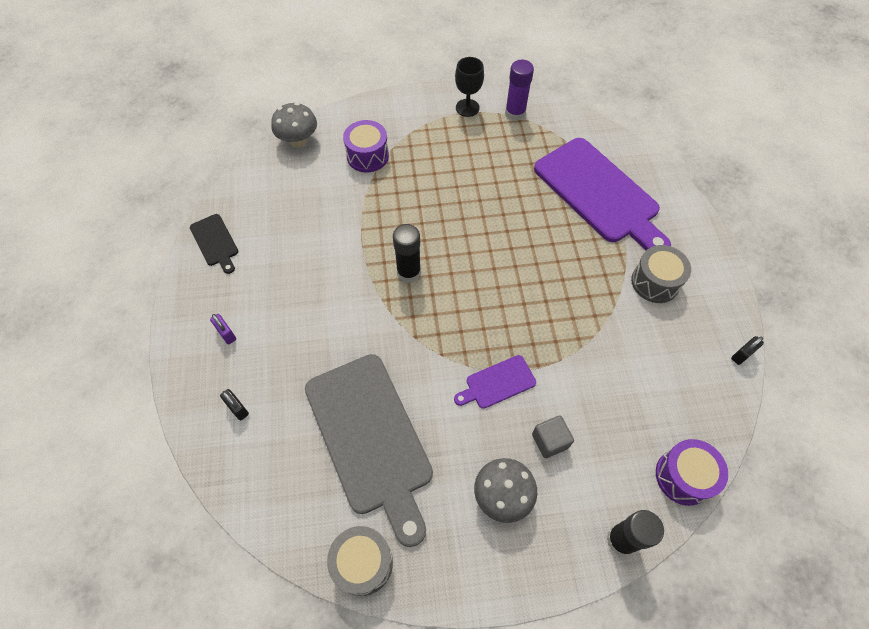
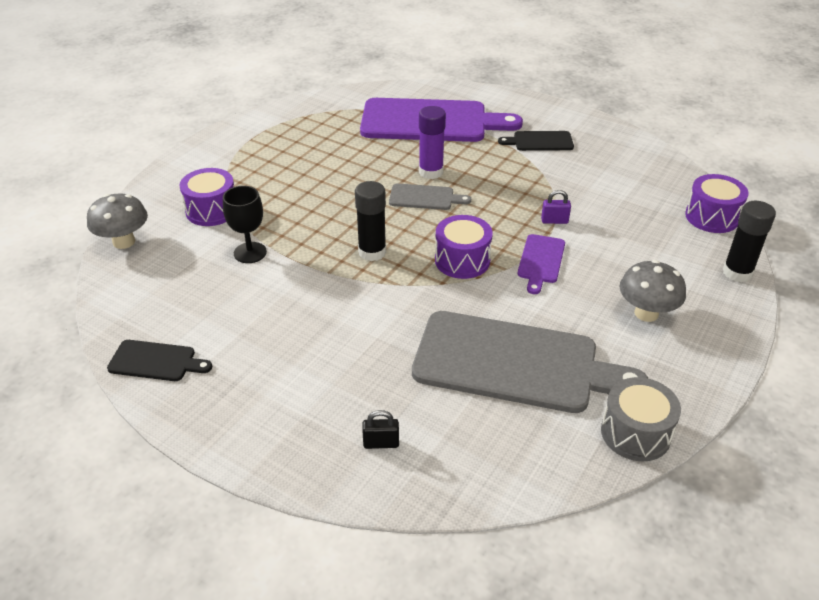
camera: 50 degrees left, 20 degrees down
purple padlock [210,314,236,344] -> purple padlock moved to [541,190,571,224]
black goblet [455,57,484,117] -> black goblet moved to [223,186,267,263]
purple glue stick [505,60,534,121] -> purple glue stick moved to [419,106,446,179]
grey cube [532,415,574,458] -> none
grey drum [631,245,691,303] -> black cutting board [498,131,574,151]
black padlock [731,336,764,365] -> none
none -> grey cutting board [389,183,471,210]
none -> purple drum [435,215,493,279]

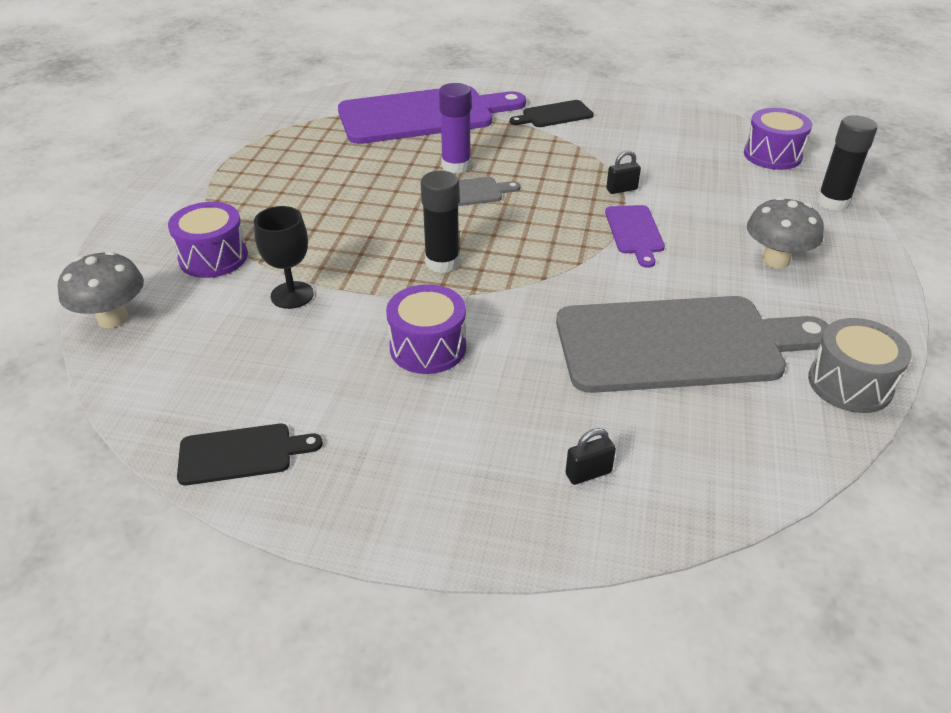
camera: 20 degrees left, 0 degrees up
purple drum [435,215,493,279] -> purple drum moved to [386,284,466,374]
purple padlock [541,190,571,224] -> black padlock [606,150,641,194]

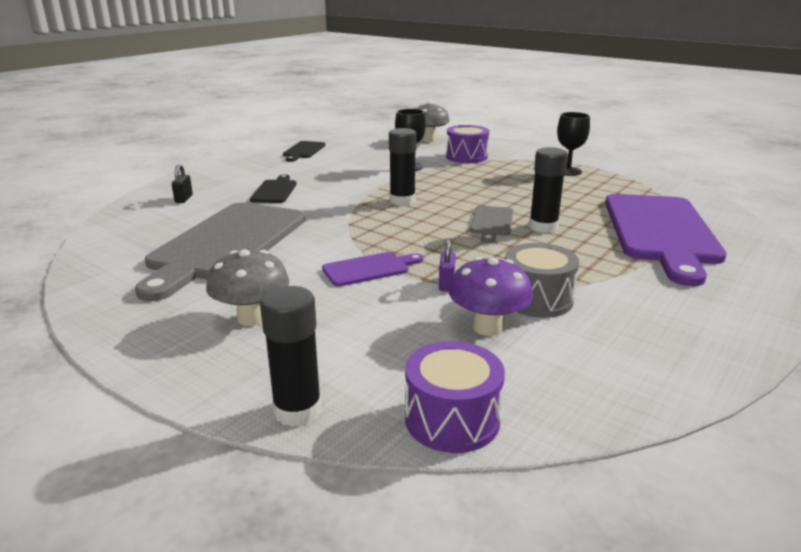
camera: 115 degrees right, 15 degrees down
purple drum [386,284,466,374] -> none
purple glue stick [439,83,471,174] -> black glue stick [529,147,568,233]
black cutting board [510,100,594,127] -> black cutting board moved to [250,174,297,203]
purple cutting board [605,205,665,268] -> purple cutting board turned 135 degrees clockwise [322,252,424,286]
black padlock [606,150,641,194] -> purple padlock [439,239,456,292]
grey drum [808,318,912,413] -> grey drum moved to [505,243,579,318]
none -> purple mushroom [449,257,533,336]
none -> black goblet [557,112,590,176]

